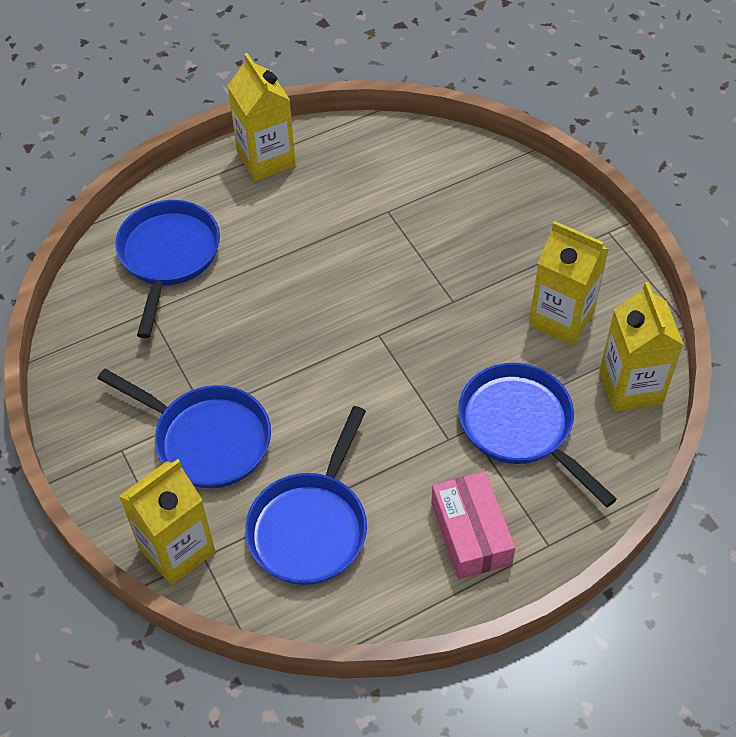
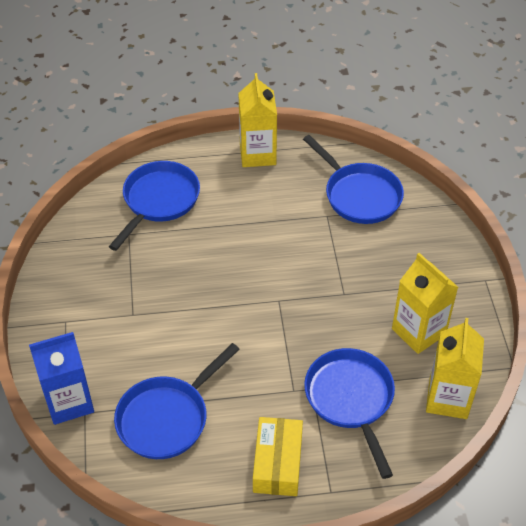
camera: 20 degrees right, 5 degrees down
blue pan [97,369,271,488] -> blue pan moved to [303,135,404,224]
yellow carton [119,459,216,586] -> blue carton [29,332,94,425]
pink box [431,471,515,579] -> yellow box [253,417,303,496]

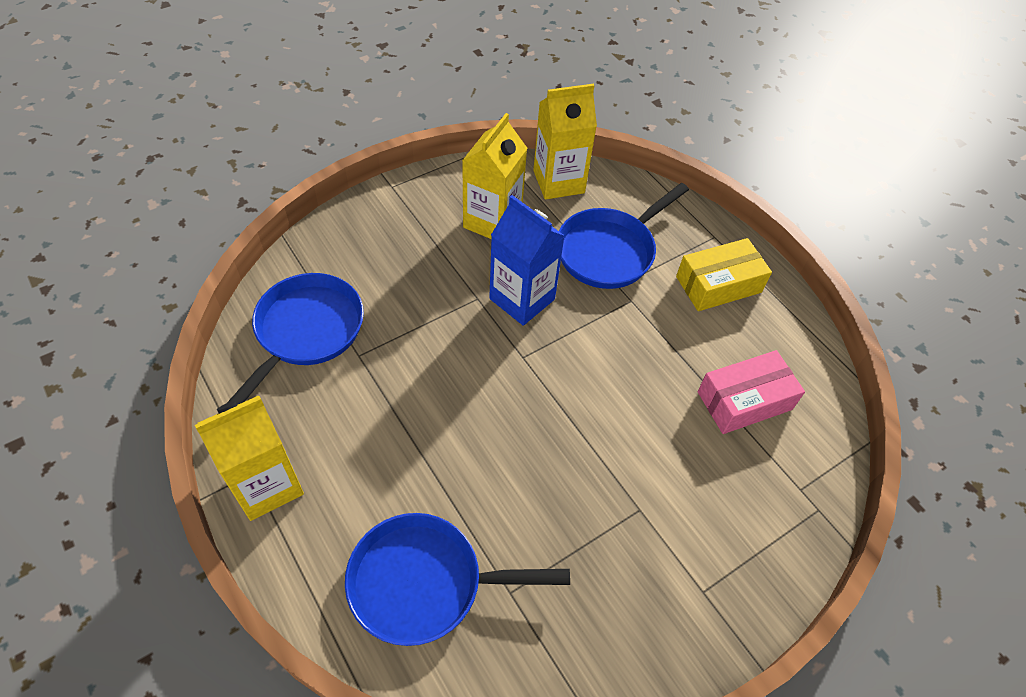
camera: 120 degrees left, 5 degrees up
blue carton [29,332,94,425] -> blue carton moved to [489,195,565,326]
blue pan [114,343,240,459] -> pink box [698,350,805,434]

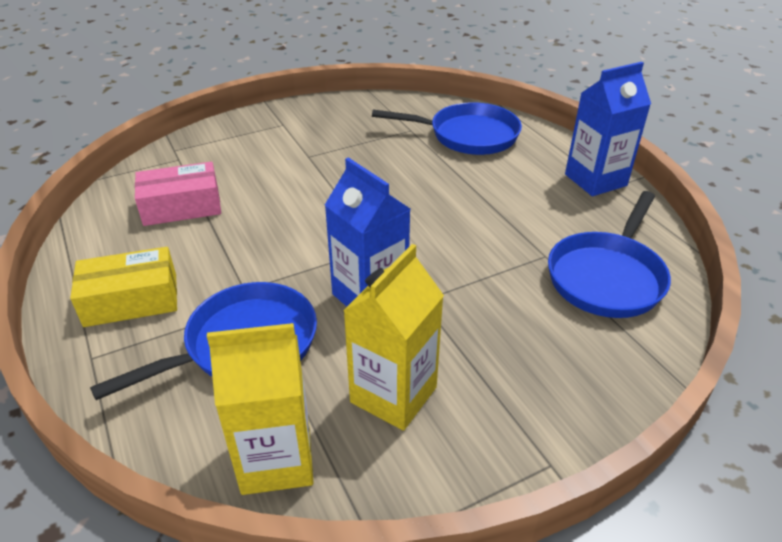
camera: 170 degrees left, 15 degrees down
yellow carton [195,396,304,521] -> blue carton [565,62,651,196]

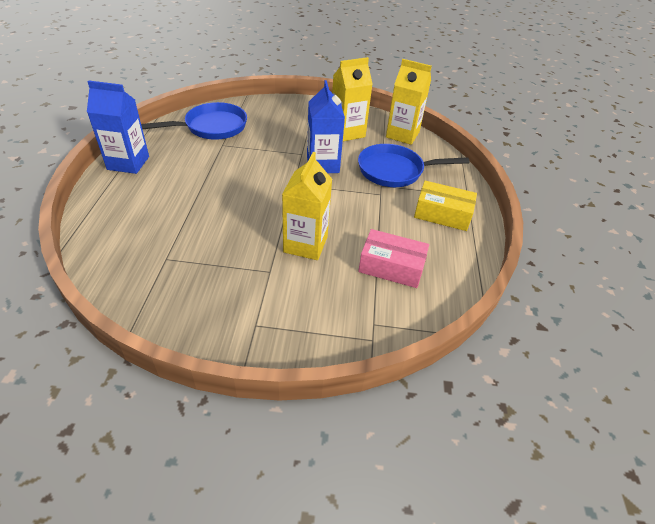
camera: 150 degrees left, 5 degrees up
blue pan [372,102,522,155] -> none
none -> yellow carton [282,152,332,260]

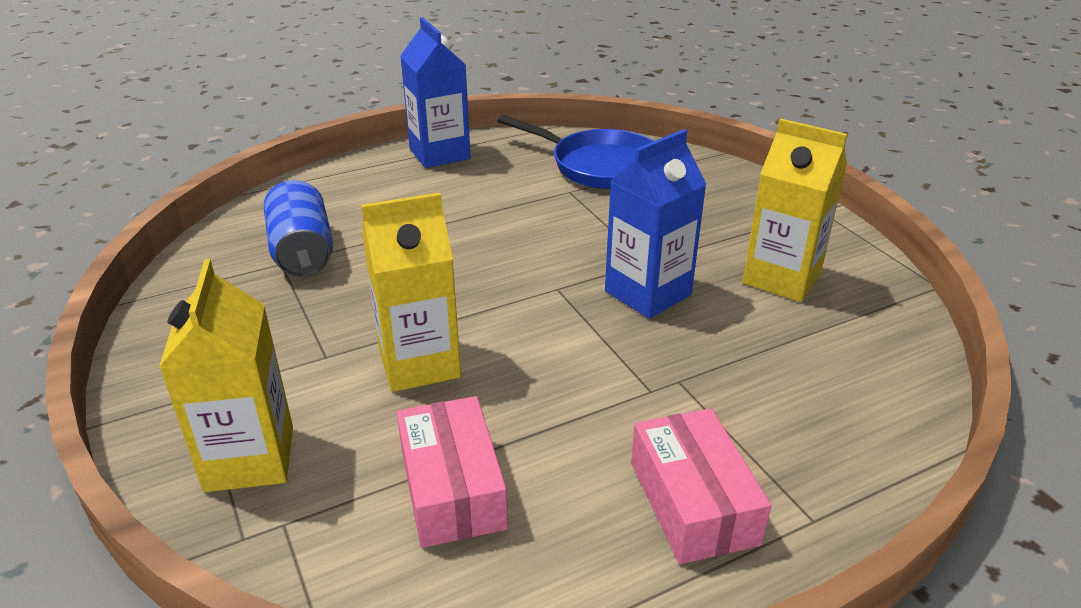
camera: 60 degrees right, 10 degrees down
blue pan [358,144,469,187] -> none
yellow carton [386,59,432,145] -> yellow carton moved to [159,259,293,492]
yellow box [414,181,477,231] -> pink box [631,408,772,564]
none -> blue can [264,180,333,277]

